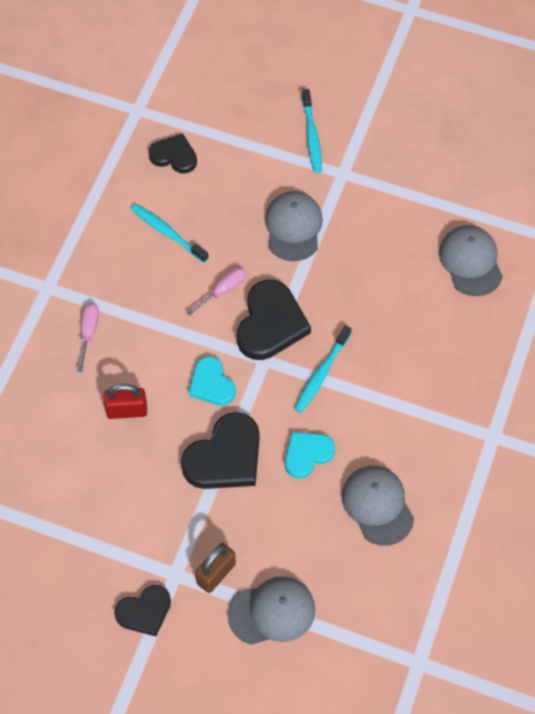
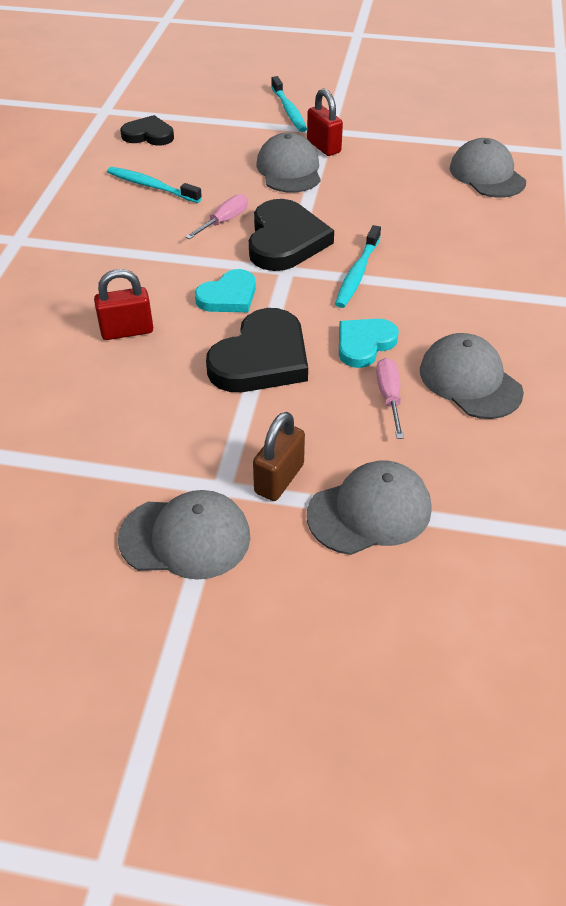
camera: 10 degrees left, 15 degrees down
pink screwdriver [77,303,99,372] -> pink screwdriver moved to [376,358,404,439]
black heart [114,585,171,636] -> grey cap [118,490,250,580]
turquoise heart [189,356,236,406] -> turquoise heart turned 90 degrees counterclockwise [195,269,256,312]
none -> red padlock [307,88,343,156]

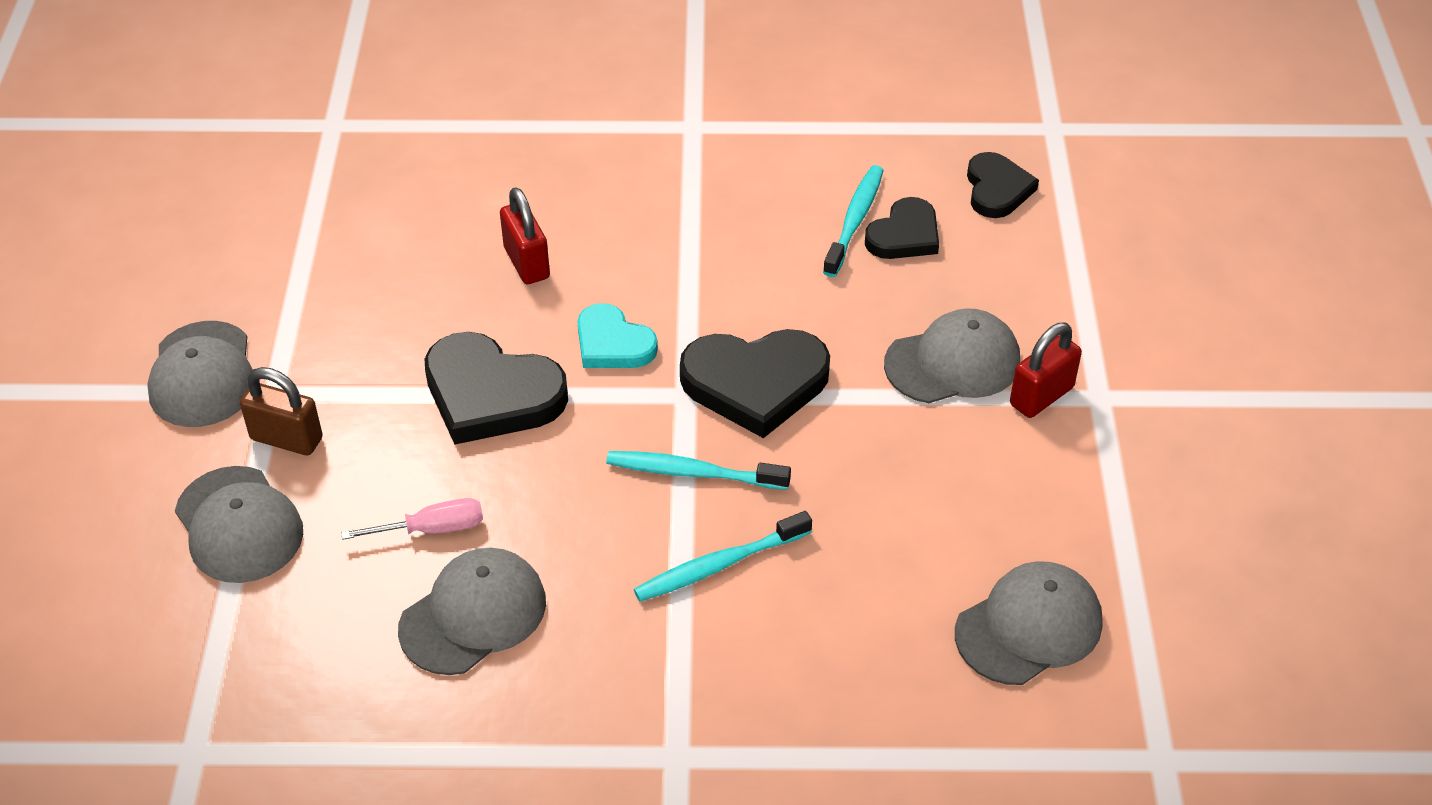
camera: 80 degrees right, 0 degrees up
pink screwdriver [186,194,248,239] -> none
turquoise toothbrush [271,76,307,132] -> turquoise toothbrush moved to [634,511,812,601]
turquoise heart [339,319,399,368] -> none
none -> black heart [865,197,939,259]

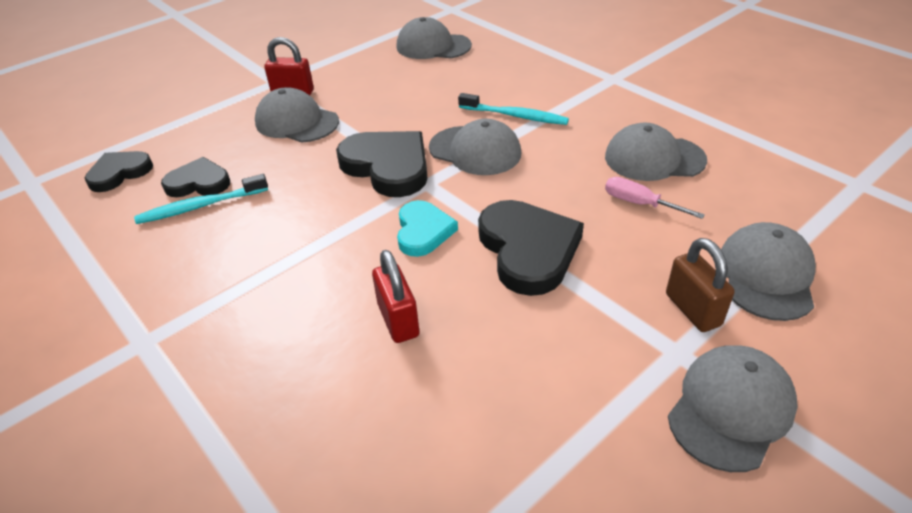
camera: 130 degrees left, 5 degrees down
red padlock [500,187,550,284] -> red padlock turned 45 degrees counterclockwise [372,250,420,343]
turquoise toothbrush [606,451,791,490] -> grey cap [429,119,521,175]

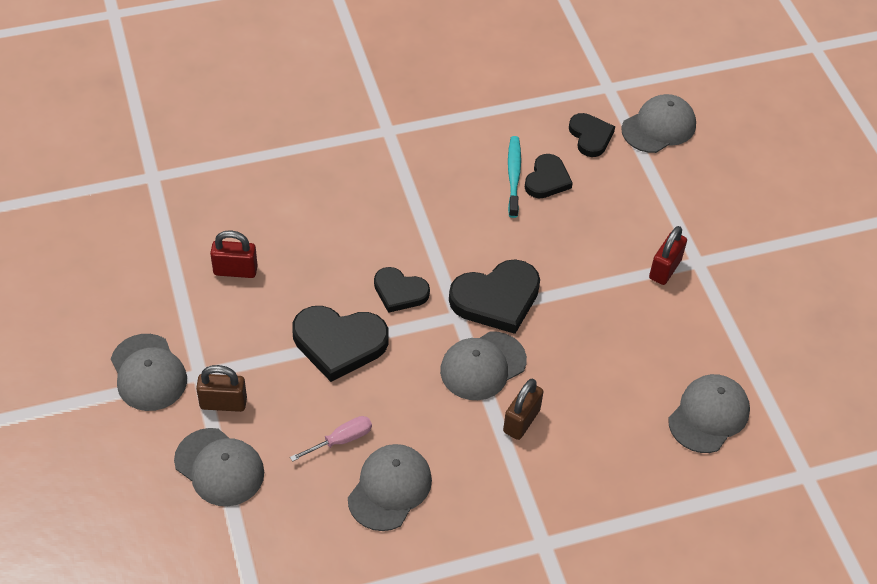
camera: 110 degrees right, 10 degrees up
grey cap [255,87,339,143] -> grey cap moved to [622,94,696,153]
red padlock [372,250,420,343] -> red padlock moved to [210,230,258,278]
turquoise heart [397,200,458,257] -> black heart [374,267,430,313]
turquoise toothbrush [458,93,569,125] -> brown padlock [503,379,543,440]

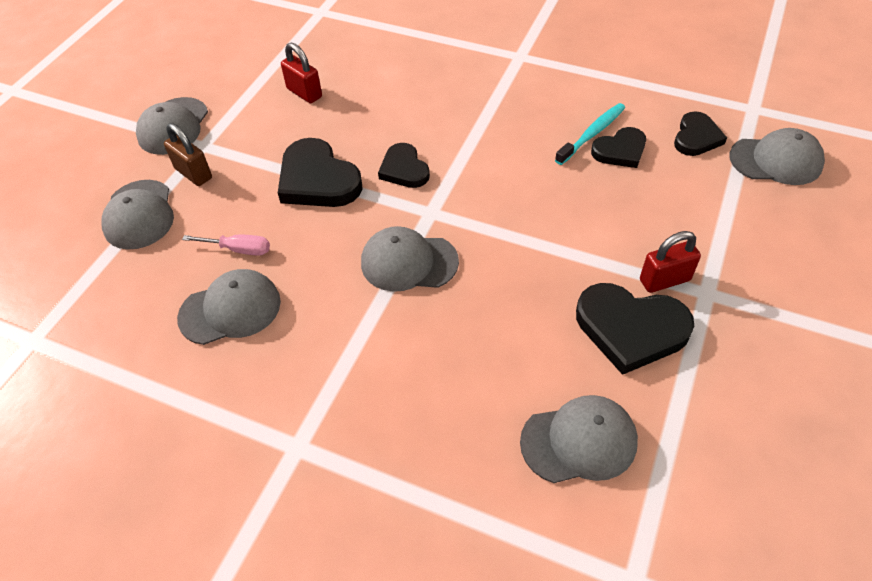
camera: 45 degrees right, 0 degrees up
black heart [449,259,540,334] -> black heart moved to [576,283,694,375]
brown padlock [503,379,543,440] -> none

